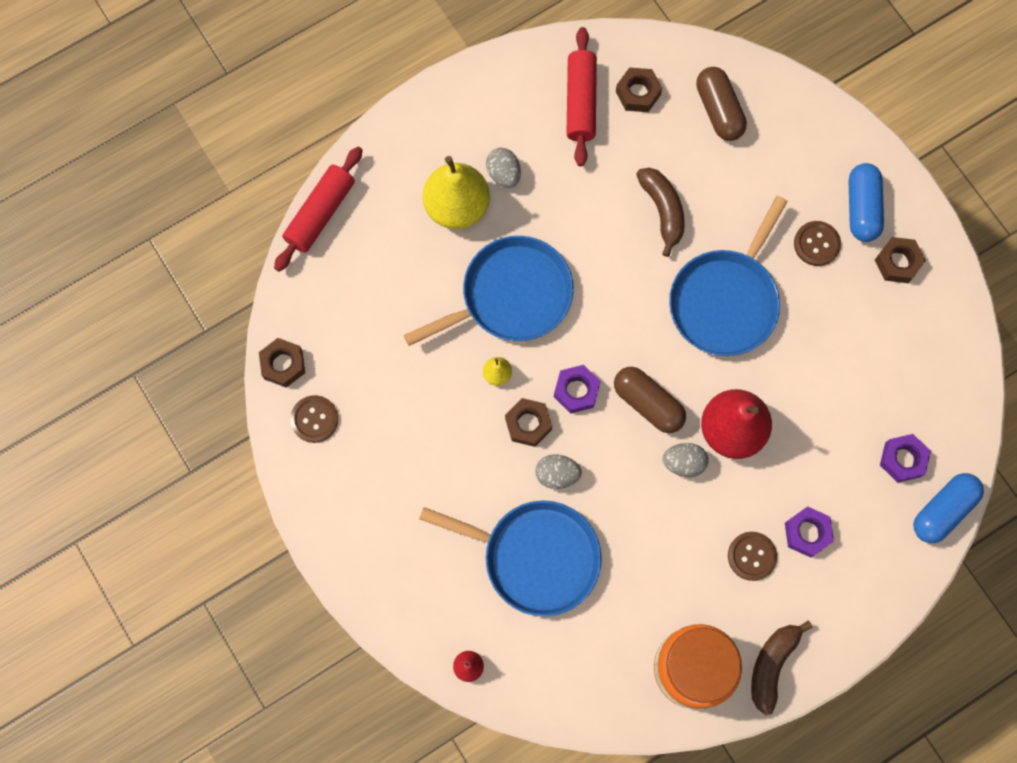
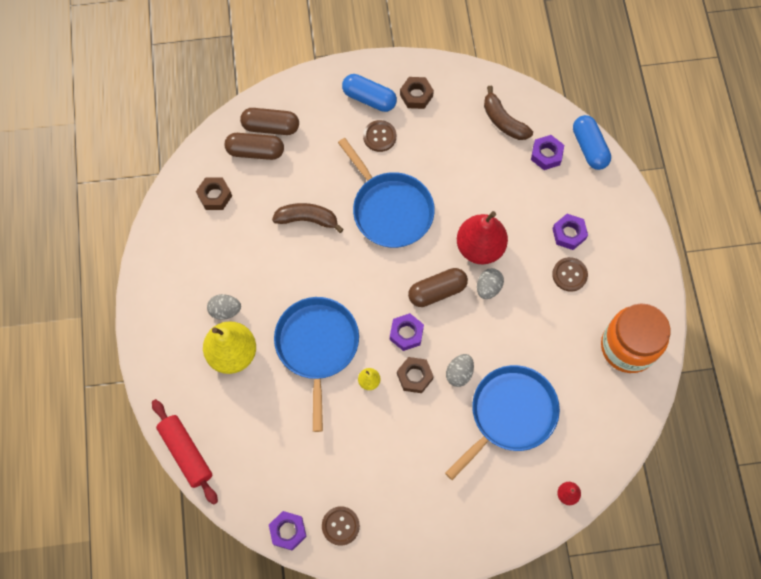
camera: 65 degrees left, 5 degrees down
brown nut [259,338,305,388] -> purple nut [269,511,307,551]
red rolling pin [567,27,597,166] -> none
brown banana [751,620,813,716] -> brown banana moved to [484,86,533,140]
none -> brown capsule [240,108,299,135]

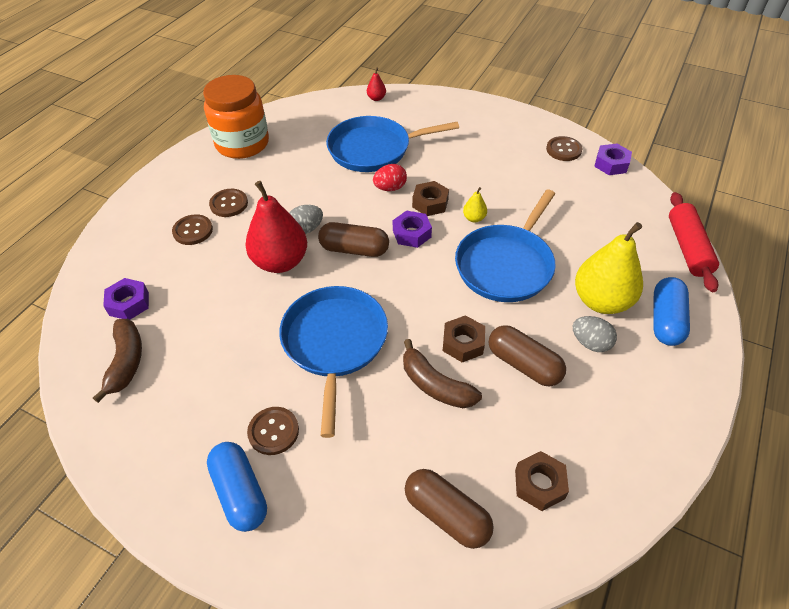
camera: 145 degrees left, 20 degrees down
brown capsule [240,108,299,135] -> brown capsule moved to [489,325,566,387]
brown nut [400,77,434,109] -> brown nut moved to [443,315,485,362]
grey egg [446,354,474,387] -> red egg [373,164,407,191]
purple nut [552,214,588,250] -> brown button [172,214,213,245]
blue capsule [573,115,611,170] -> blue capsule moved to [653,277,690,346]

